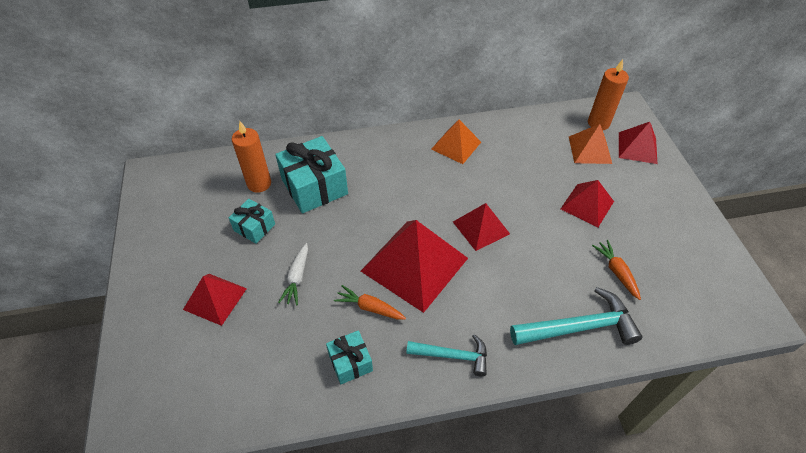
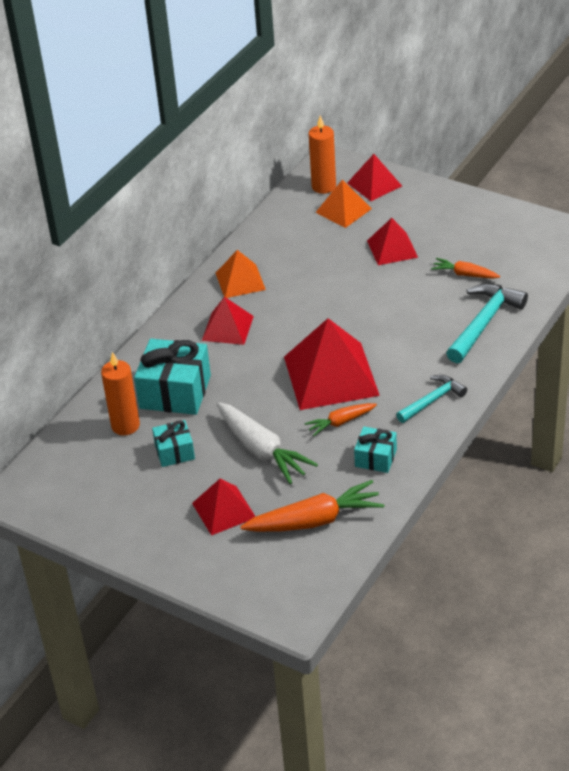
camera: 45 degrees left, 10 degrees down
white carrot [278,243,308,305] -> white carrot [217,402,318,484], size x1.79
red pyramid [453,203,510,251] -> red pyramid moved to [202,297,254,345]
none -> orange carrot [240,480,384,532]

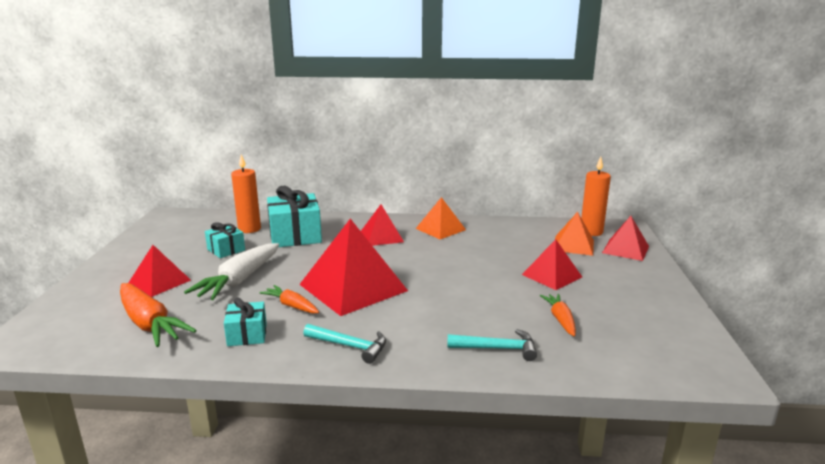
camera: 60 degrees right, 20 degrees down
turquoise hammer [446,284,528,363] -> turquoise hammer [447,329,537,361], size x0.63

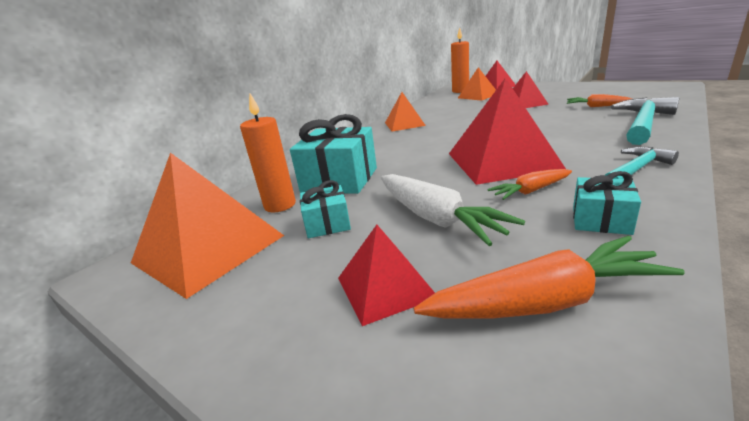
camera: 55 degrees left, 5 degrees up
red pyramid [361,205,404,246] -> none
turquoise hammer [447,329,537,361] -> turquoise hammer [611,97,680,145], size x1.58
none -> orange pyramid [131,153,284,299]

